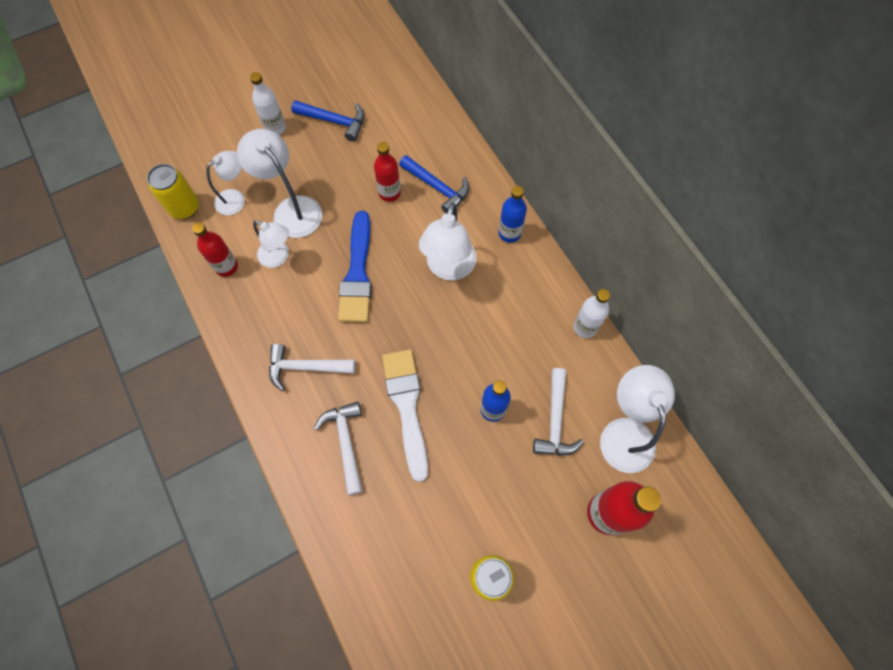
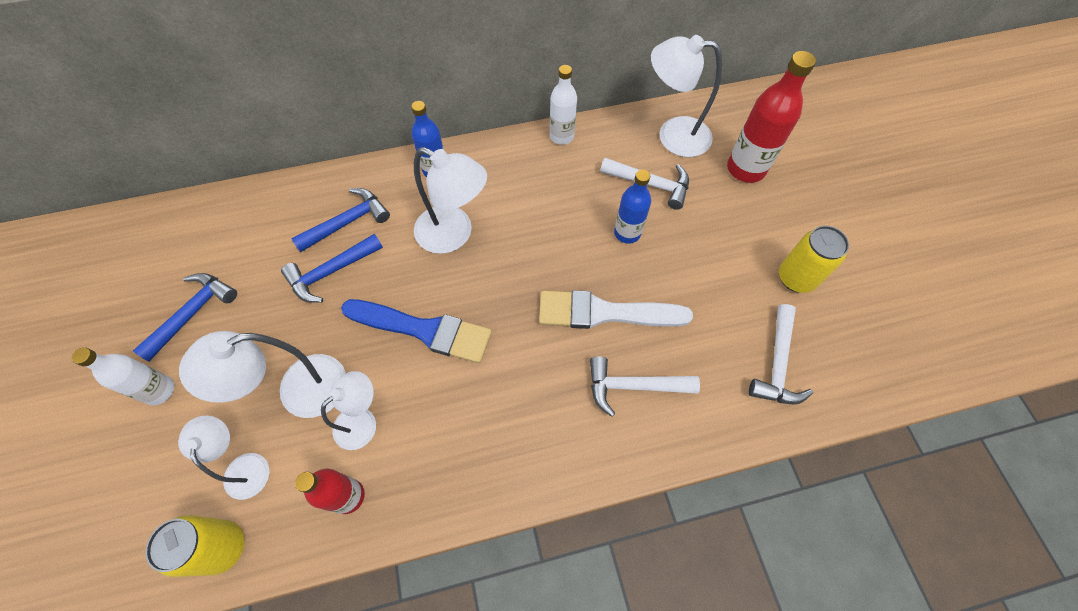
camera: 75 degrees left, 5 degrees down
white hammer [269,344,355,391] -> white hammer moved to [749,304,813,404]
red bottle [374,142,401,202] -> blue hammer [281,234,383,303]

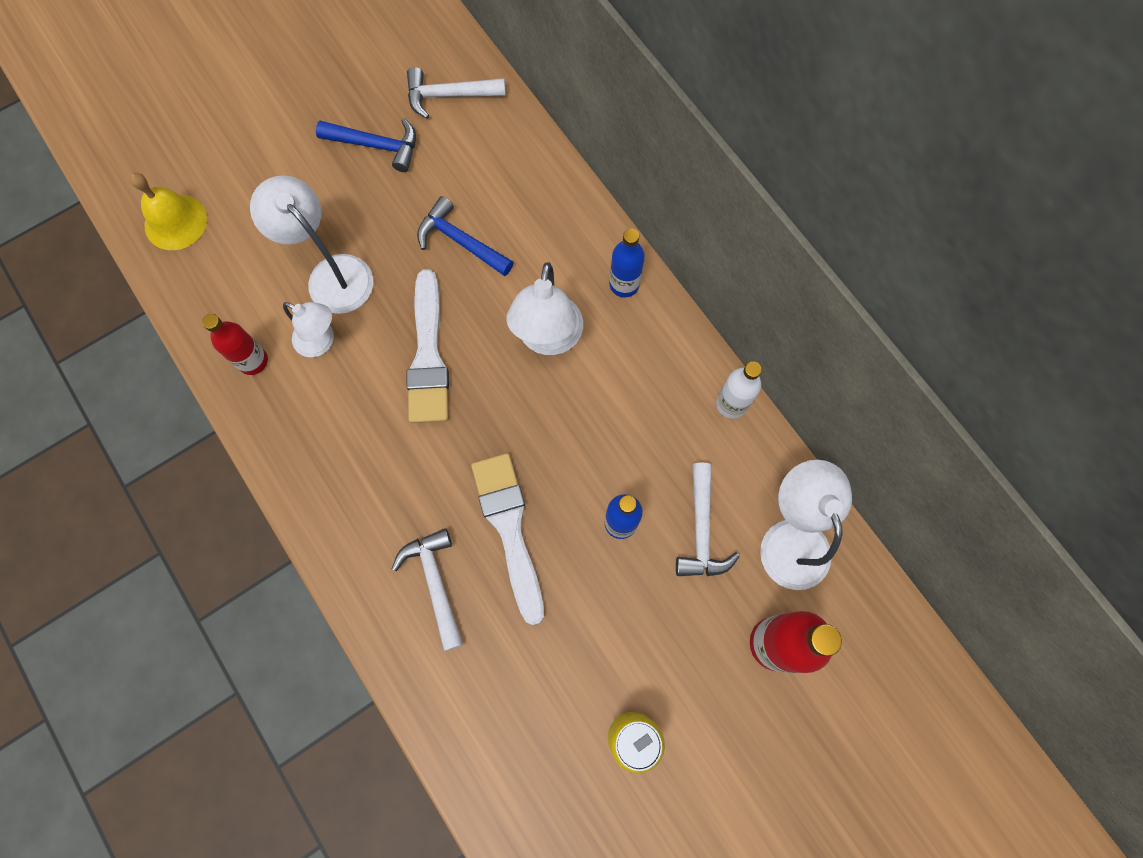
camera: 70 degrees right, 10 degrees up
white bottle [72,347,174,405] -> none
yellow can [145,515,244,577] -> none
white lamp [178,416,270,500] -> none
blue hammer [291,188,390,252] -> none
blue brush [341,299,492,363] -> white brush [407,269,449,423]
white hammer [749,304,813,404] -> white hammer moved to [407,67,506,119]
none -> yellow bell [130,173,207,250]

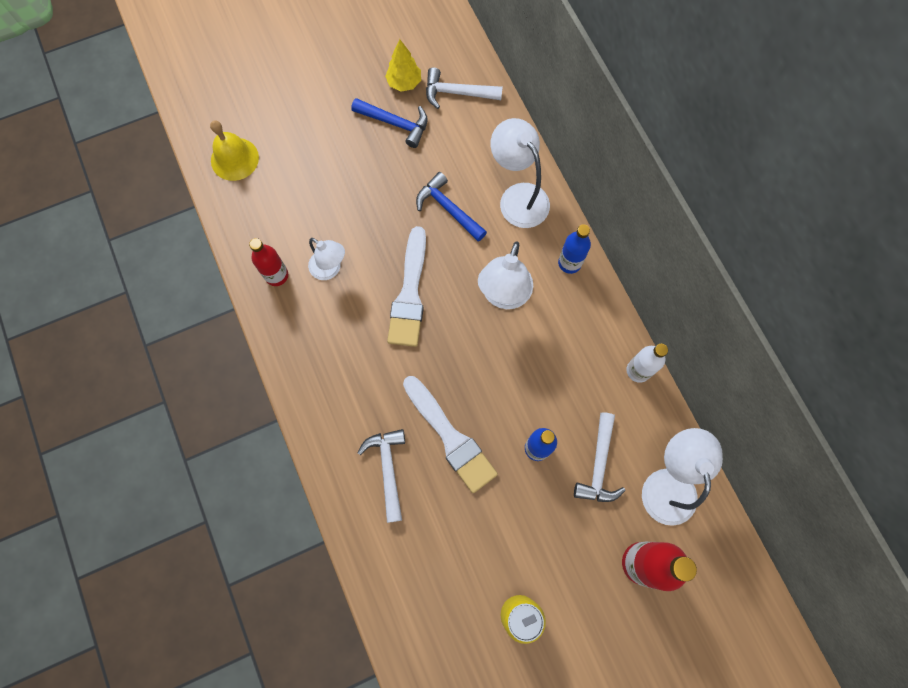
camera: 10 degrees right, 0 degrees up
white lamp [250,175,373,314] -> white lamp moved to [491,118,550,228]
white brush [471,453,544,625] -> white brush turned 150 degrees clockwise [403,376,498,493]
none -> yellow tree [385,39,421,92]

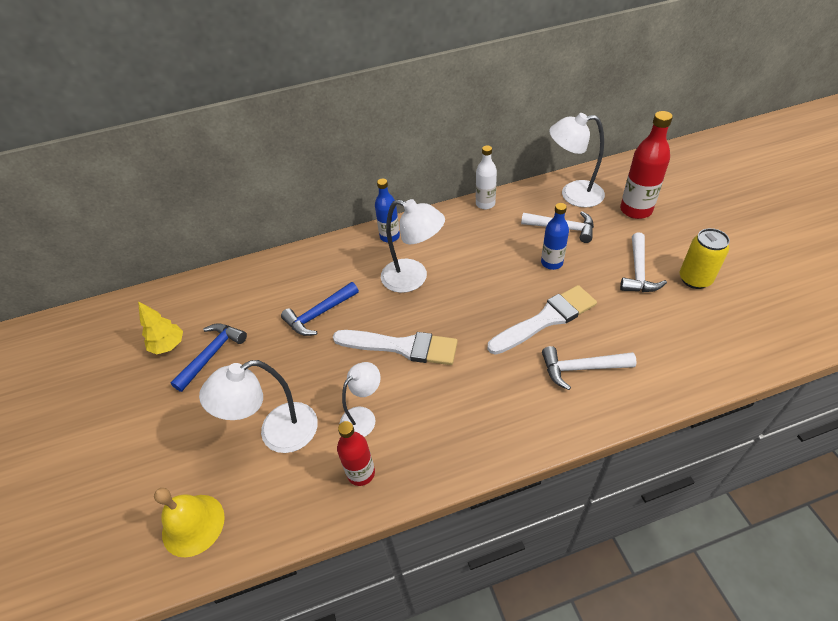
camera: 80 degrees left, 25 degrees down
white hammer [426,68,503,109] -> white hammer moved to [620,232,667,292]
white lamp [491,118,550,228] -> white lamp moved to [199,360,318,453]

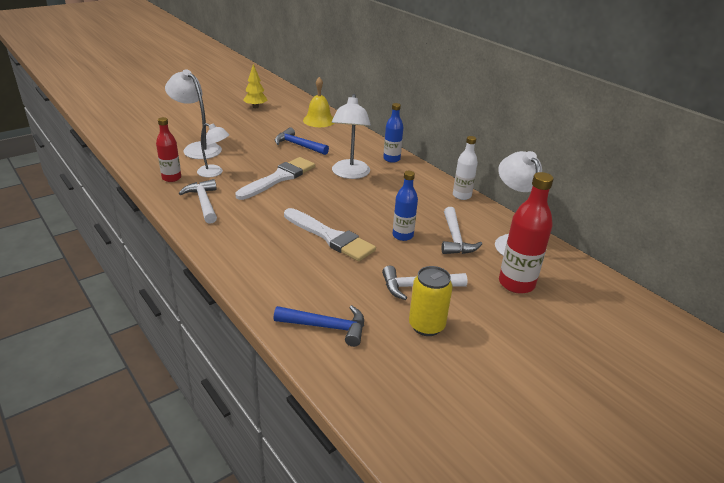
camera: 65 degrees right, 15 degrees down
yellow bell [154,488,225,558] -> yellow bell moved to [303,77,334,127]
blue hammer [170,323,247,392] -> blue hammer moved to [273,305,364,347]
white brush [333,330,458,365] -> white brush turned 135 degrees counterclockwise [235,157,315,200]
white hammer [542,346,637,390] -> white hammer moved to [179,179,217,224]

